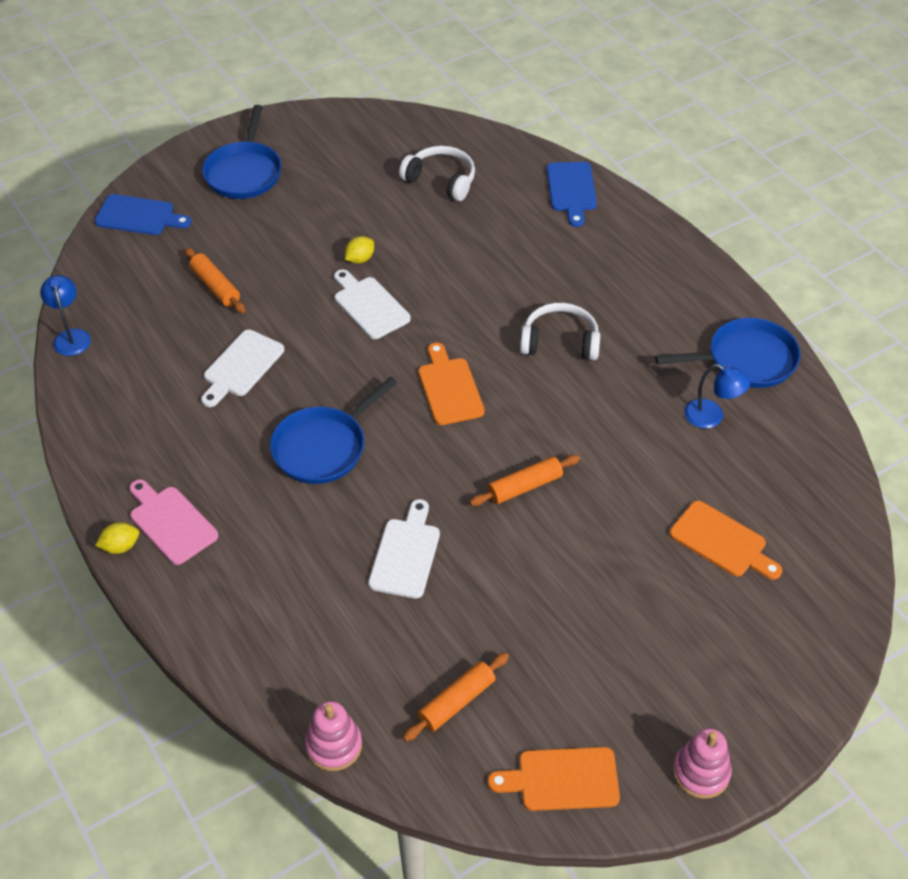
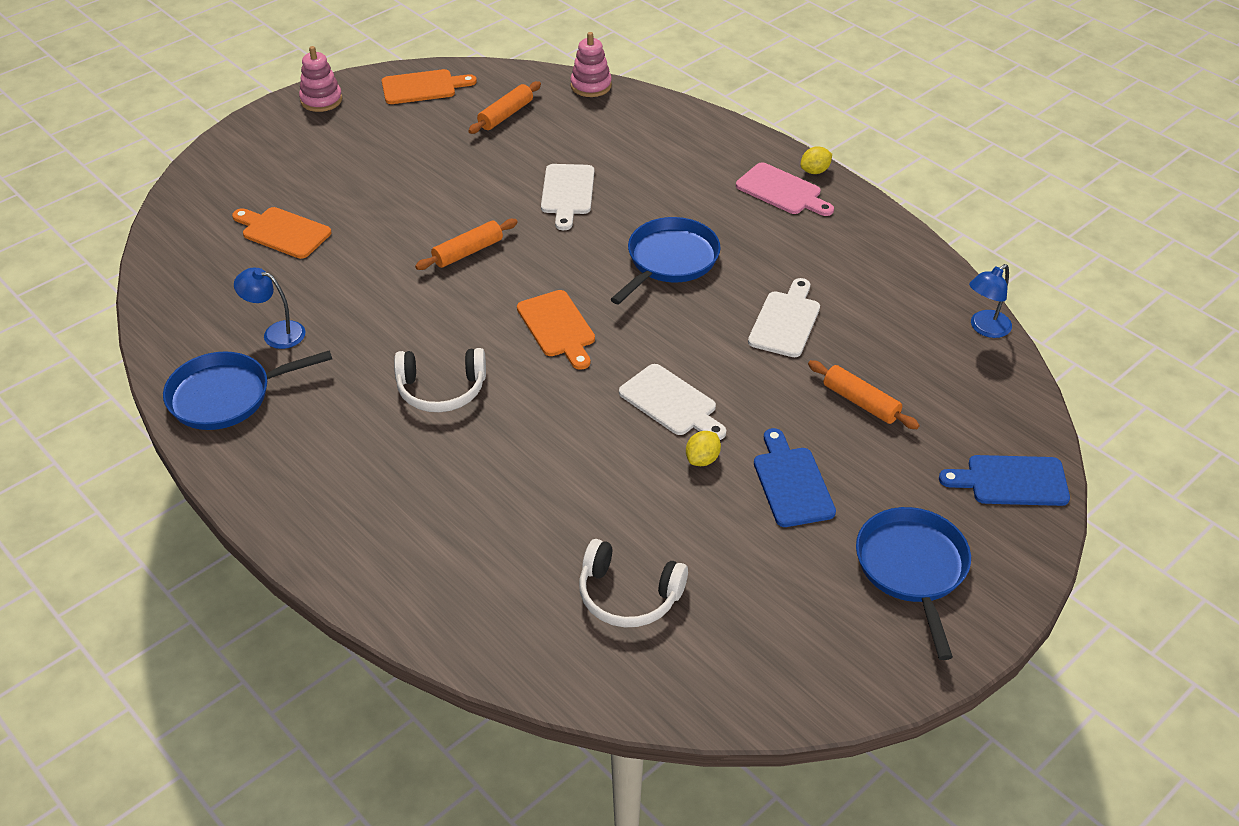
camera: 170 degrees right, 5 degrees down
blue lamp [40,275,91,356] -> blue lamp turned 75 degrees clockwise [969,264,1012,338]
blue cutting board [547,162,597,227] -> blue cutting board moved to [754,428,836,527]

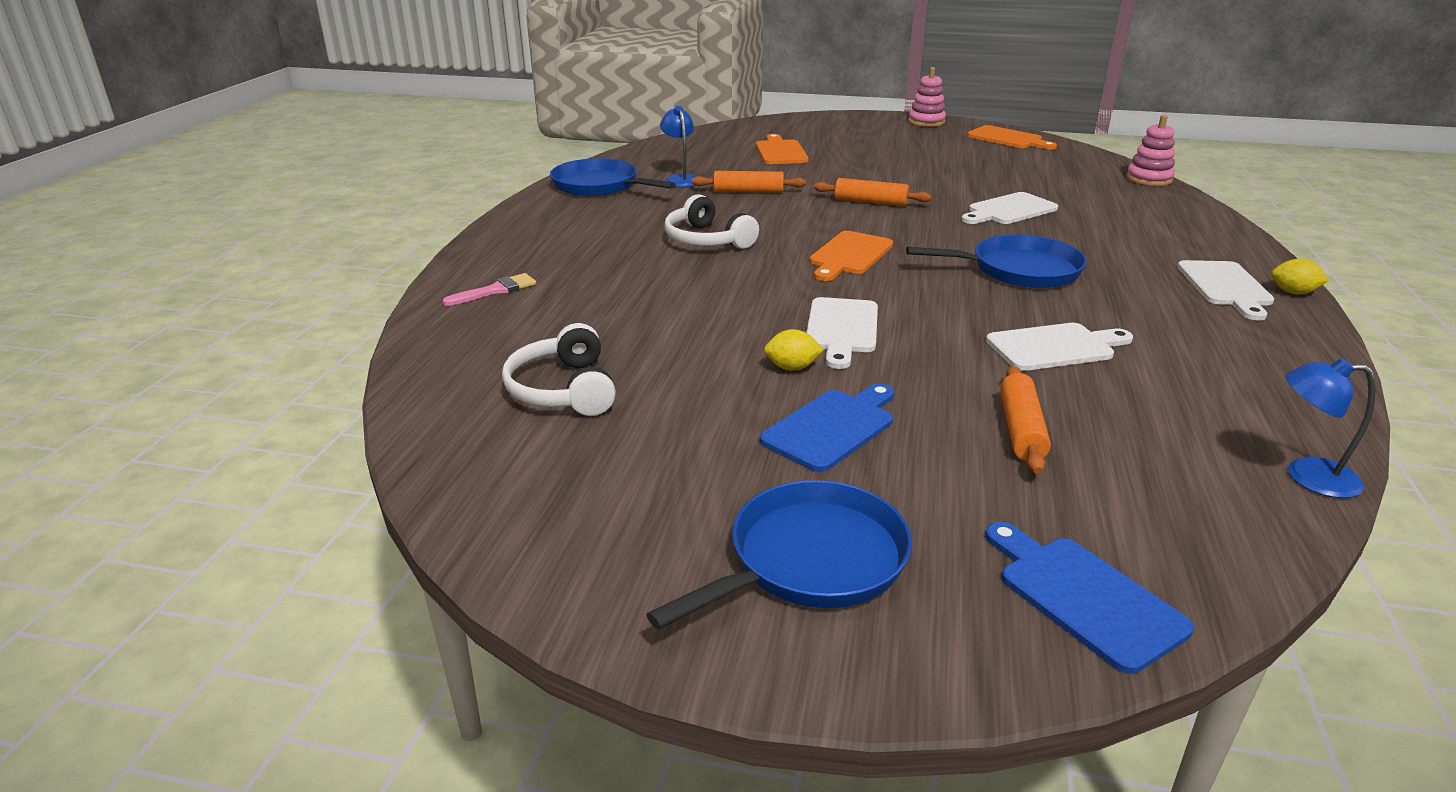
camera: 55 degrees right, 15 degrees down
orange rolling pin [468,81,541,134] -> orange rolling pin moved to [692,171,806,193]
pink cutting board [736,162,834,216] -> white cutting board [1177,260,1274,321]
none -> pink brush [442,273,536,306]

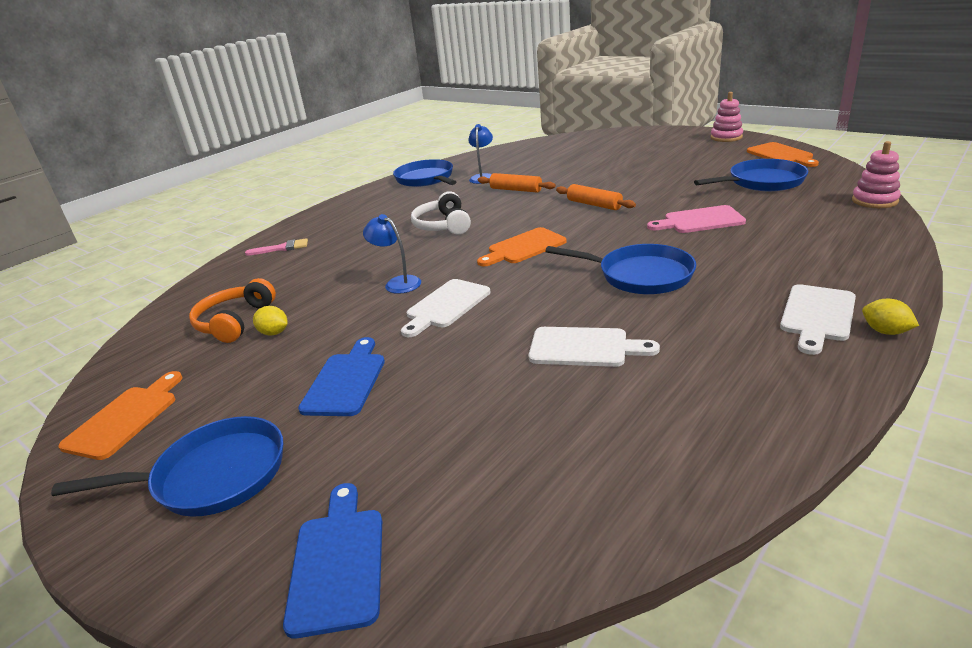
camera: 30 degrees right, 0 degrees up
white headphones [502,323,616,416] -> orange headphones [189,278,276,343]
orange cutting board [756,134,809,164] -> orange cutting board moved to [58,371,183,460]
blue cutting board [760,383,894,472] -> blue cutting board turned 60 degrees counterclockwise [298,337,385,416]
yellow lemon [764,329,824,371] -> yellow lemon moved to [253,306,288,336]
white cutting board [961,192,1058,224] -> pink cutting board [647,205,746,233]
orange rolling pin [1000,366,1051,474] -> none
blue lamp [1285,358,1376,498] -> blue lamp moved to [363,214,421,294]
none -> blue pan [694,159,808,191]

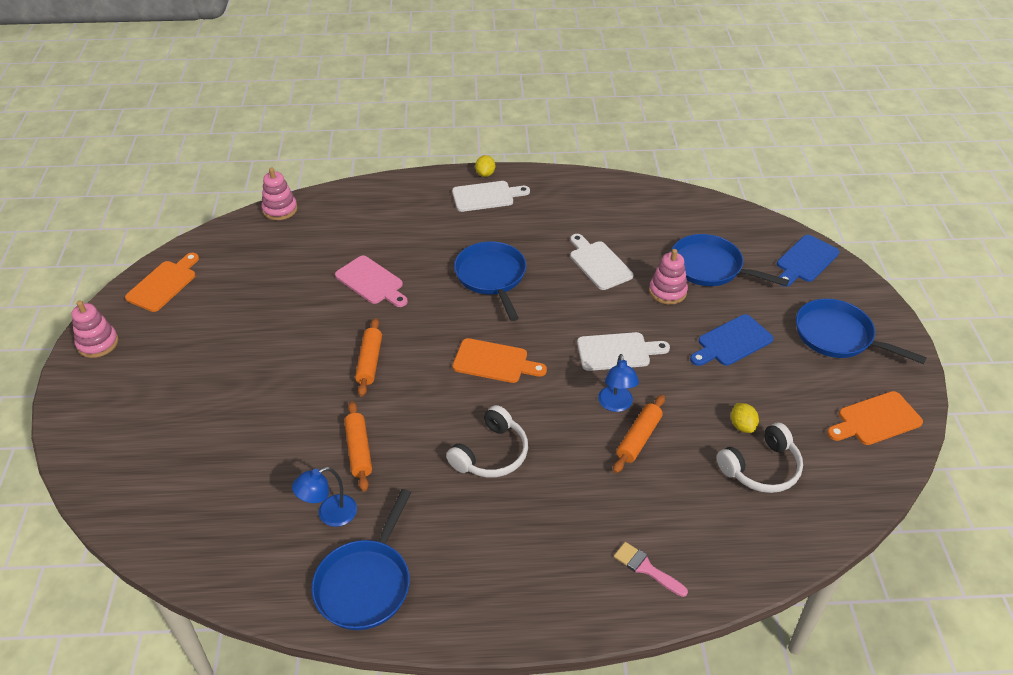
camera: 135 degrees left, 15 degrees up
orange headphones [189,278,276,343] -> white headphones [717,423,803,493]
blue pan [694,159,808,191] -> blue pan moved to [671,234,789,286]
none -> orange rolling pin [613,395,665,473]
none -> pink stacking toy [649,249,688,305]

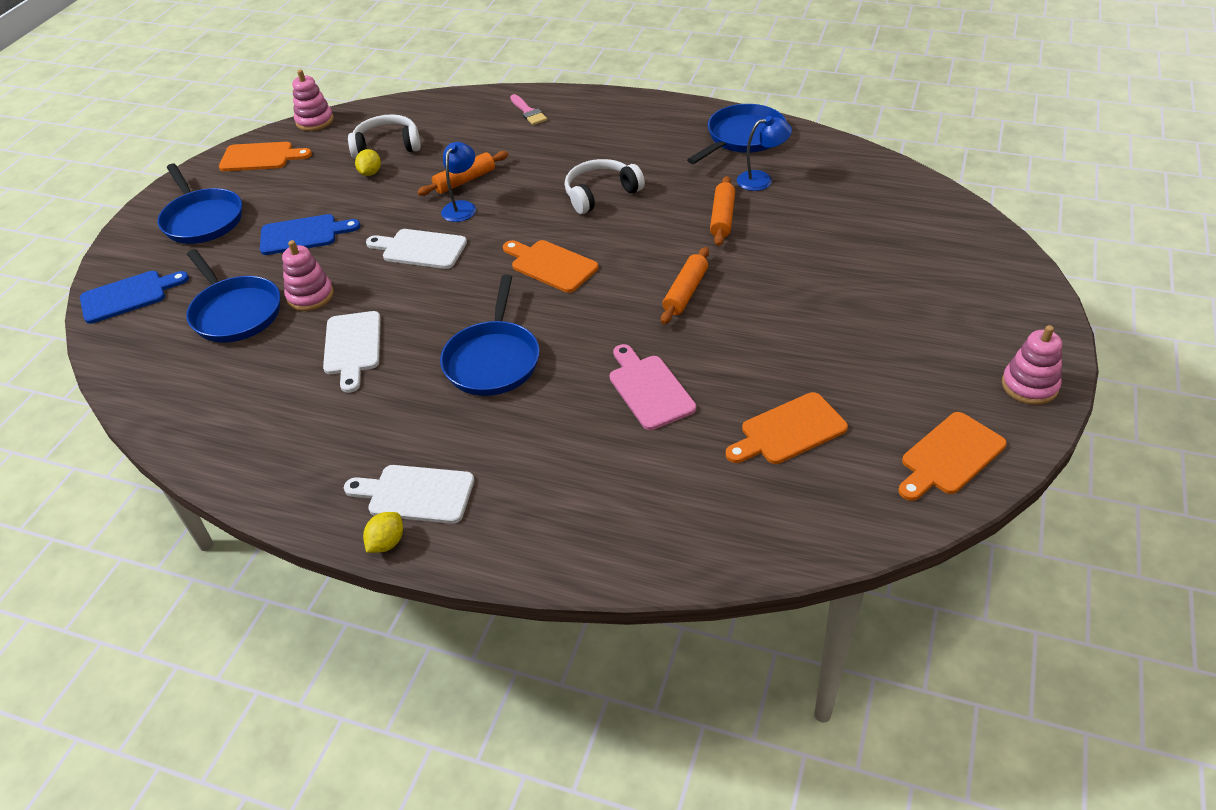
camera: 155 degrees left, 0 degrees up
pink stacking toy [261,168,298,220] -> pink stacking toy moved to [292,70,334,131]
none -> orange cutting board [726,392,848,464]

